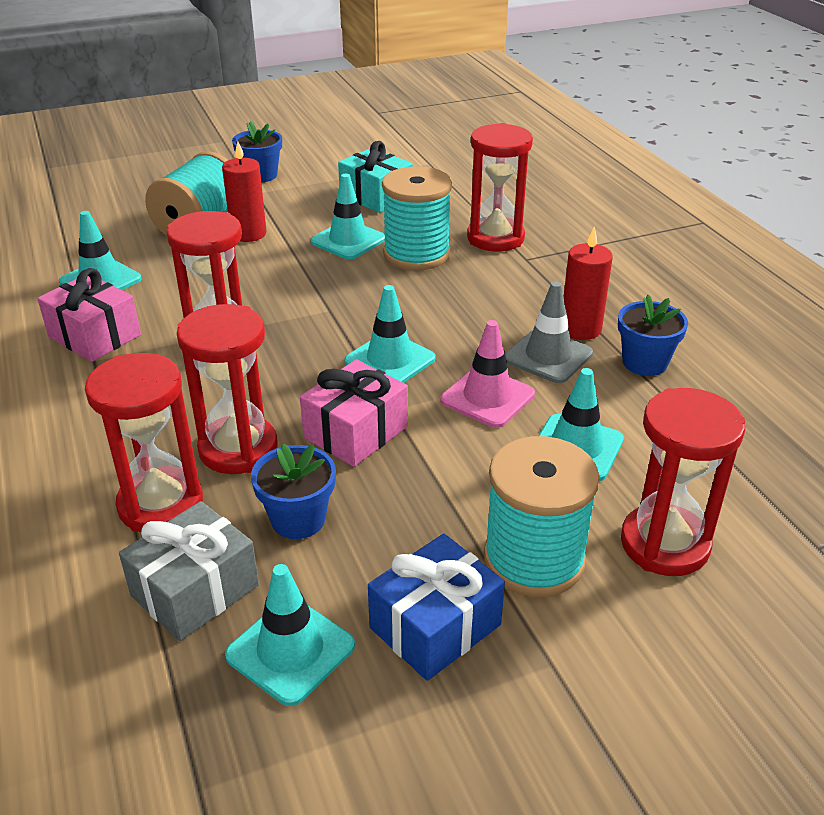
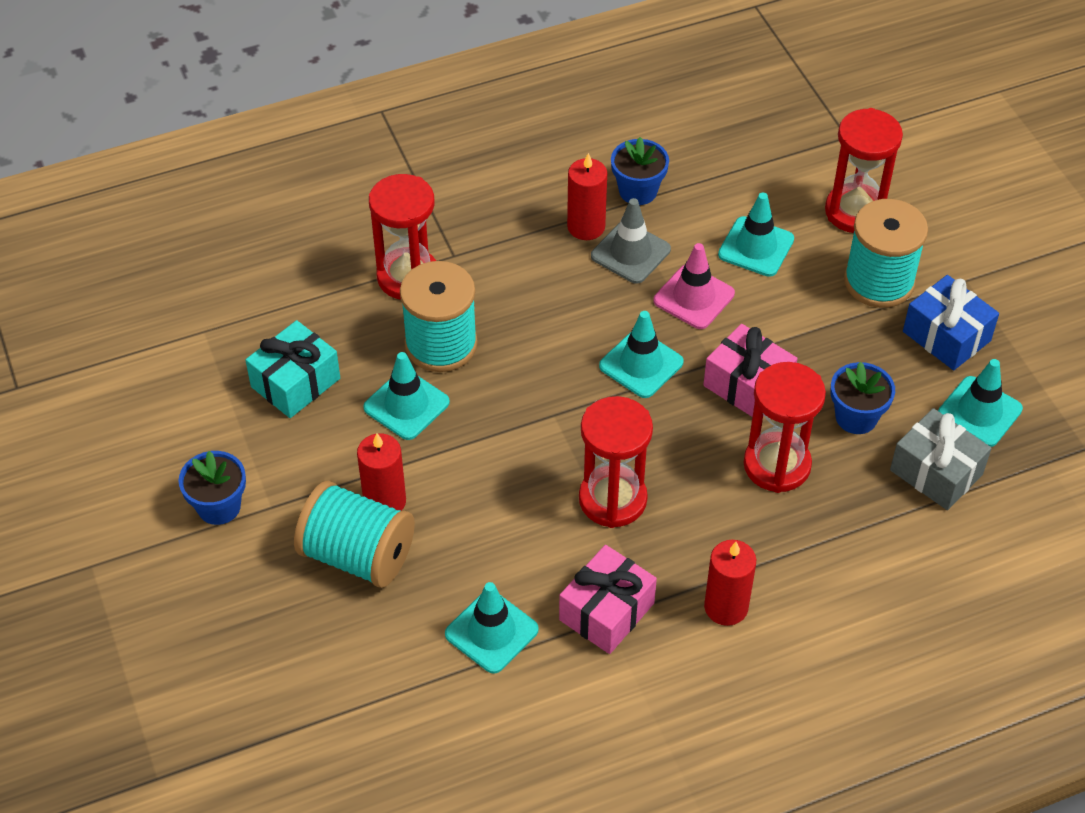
camera: 90 degrees left, 15 degrees up
red hourglass [85,353,203,532] -> none
none -> red candle [704,540,756,626]

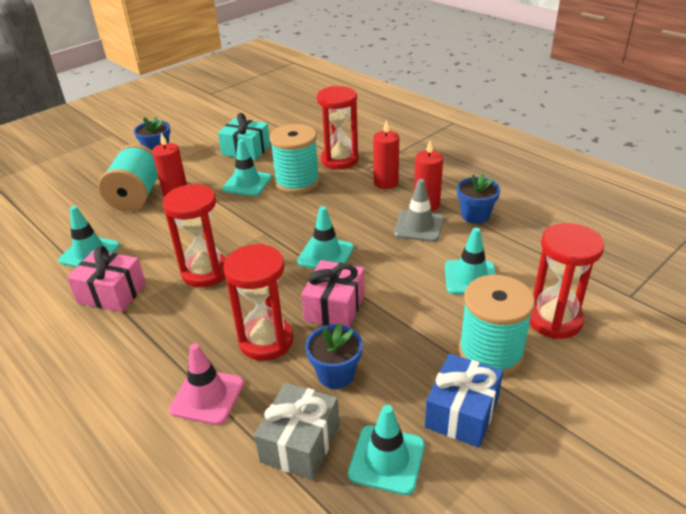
camera: 70 degrees right, 15 degrees down
pink traffic cone [653,243,735,329] -> pink traffic cone moved to [169,343,244,425]
red candle [704,540,756,626] -> red candle moved to [373,120,399,189]

